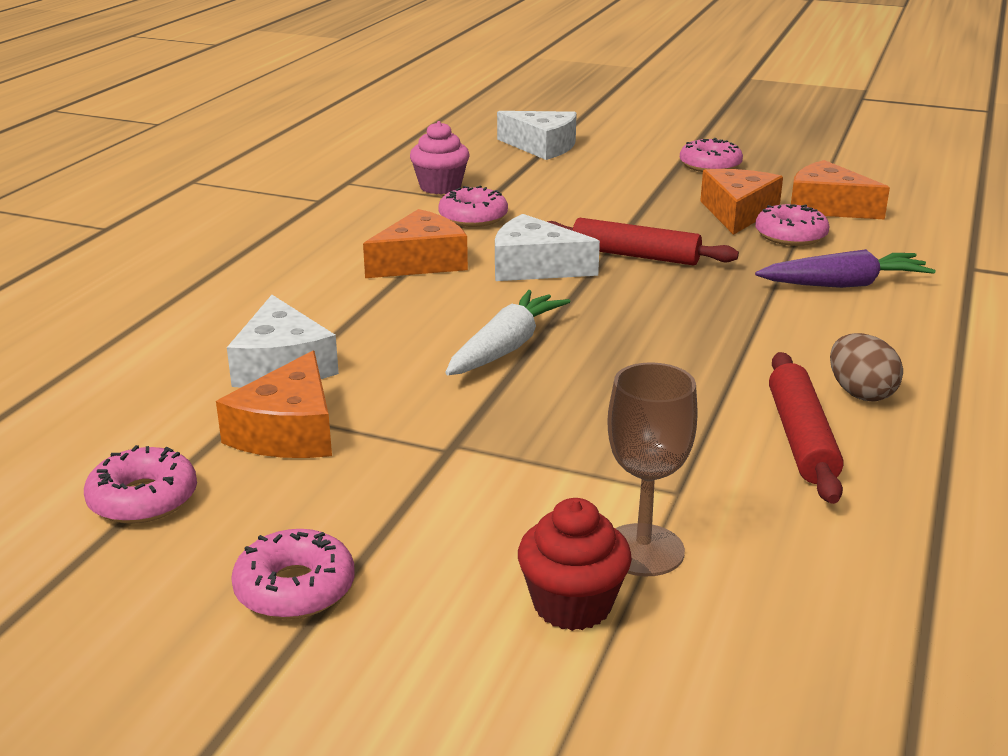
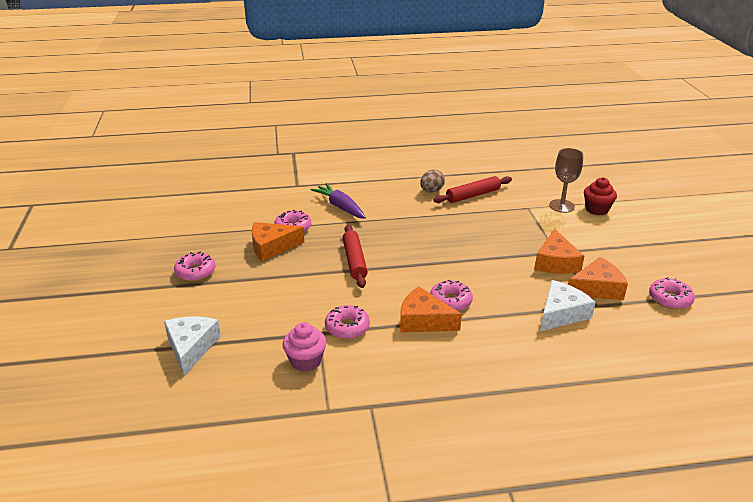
camera: 120 degrees left, 5 degrees up
pink donut [231,529,355,619] -> pink donut moved to [430,280,473,311]
white carrot [445,290,571,375] -> none
white cheese [495,214,600,281] -> none
orange cheese [791,160,890,220] -> orange cheese moved to [534,229,584,274]

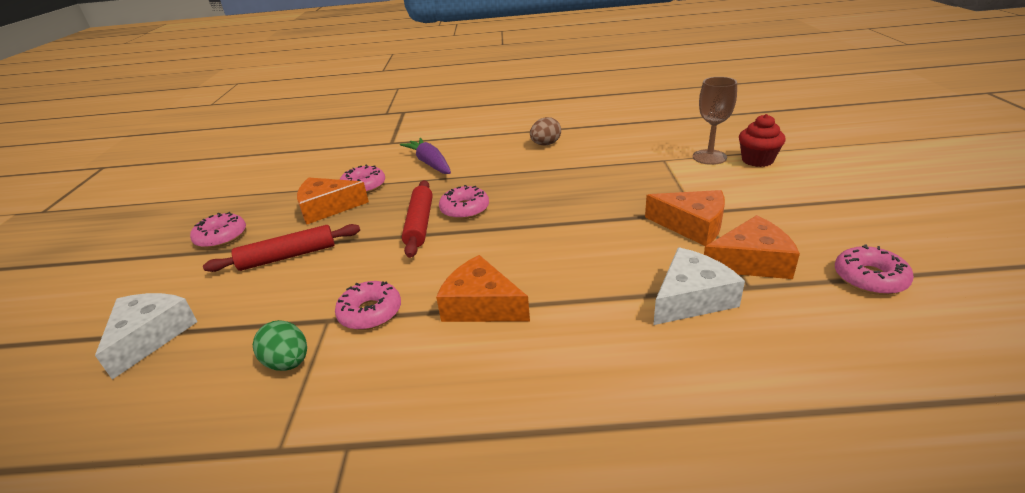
camera: 10 degrees right, 0 degrees up
pink cupcake [283,322,327,372] -> green egg [253,320,307,371]
pink donut [430,280,473,311] -> pink donut moved to [439,185,489,219]
red rolling pin [434,176,512,203] -> red rolling pin moved to [203,224,360,272]
orange cheese [534,229,584,274] -> orange cheese turned 75 degrees counterclockwise [645,190,725,246]

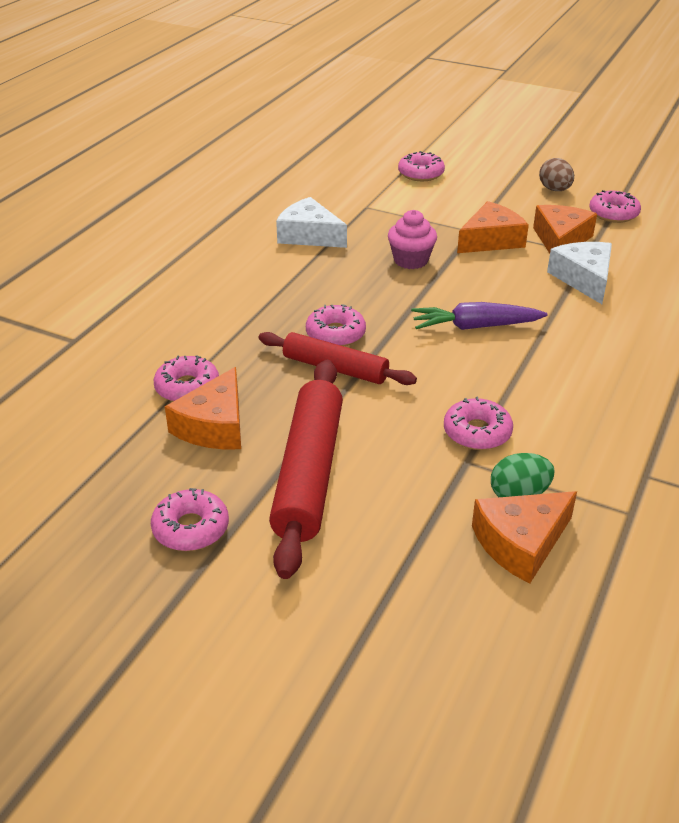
camera: 65 degrees left, 5 degrees up
white cheese [95,293,198,380] -> white cheese moved to [276,197,347,248]
red rolling pin [203,224,360,272] -> red rolling pin [269,360,343,579], size x1.57
purple carrot [400,138,451,174] -> purple carrot moved to [411,302,548,330]
orange cheese [436,255,530,322] -> orange cheese moved to [472,491,577,584]
brown egg [530,117,561,146] -> brown egg moved to [539,158,574,191]
brown goblet [693,77,737,165] -> none
red cupcake [739,114,786,167] -> pink donut [398,151,445,181]
none -> pink cupcake [388,210,437,269]

